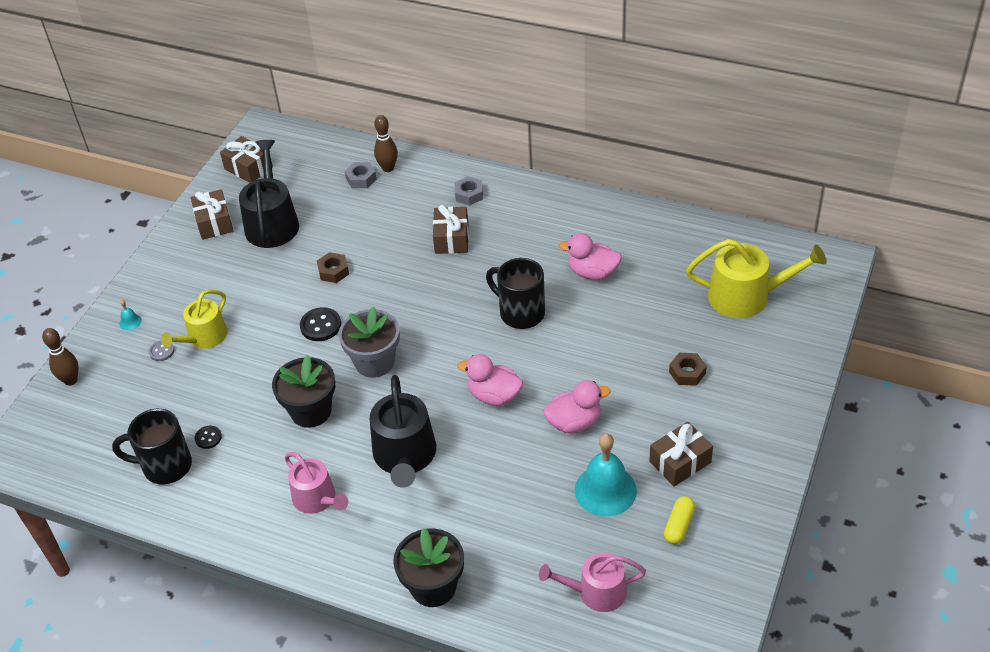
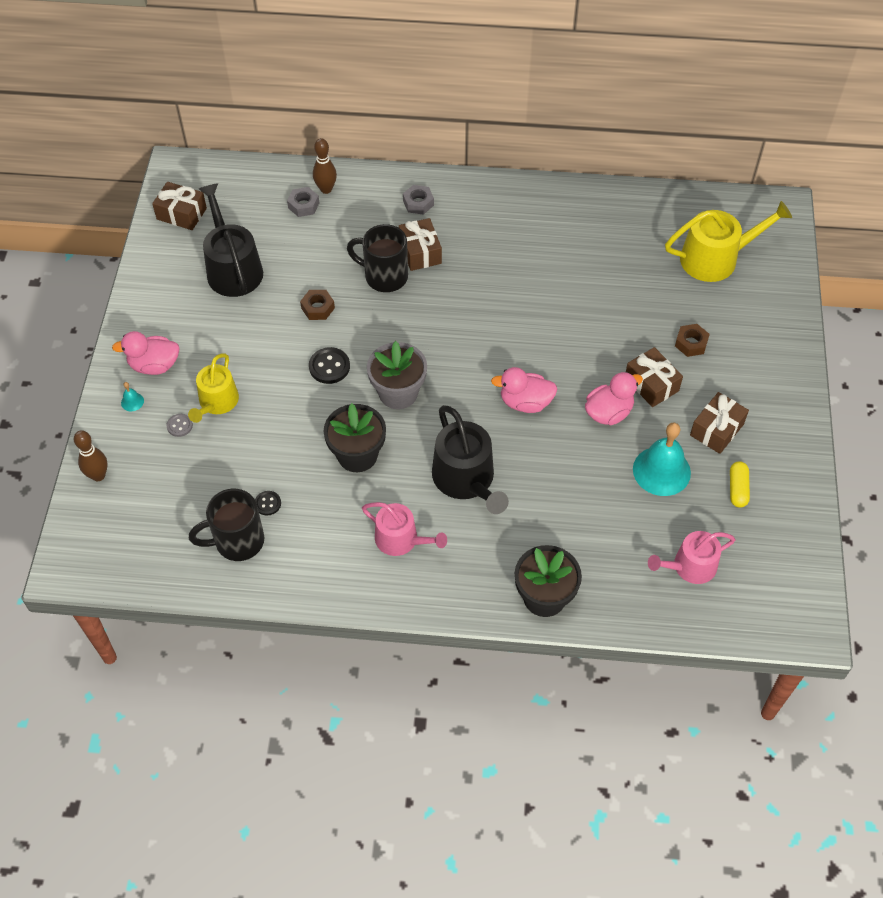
camera: 20 degrees left, 10 degrees up
brown gift [191,189,234,240] -> brown gift moved to [626,347,683,407]
black mug [486,258,545,329] -> black mug moved to [347,224,408,292]
pink duck [559,233,622,280] -> pink duck moved to [112,331,180,375]

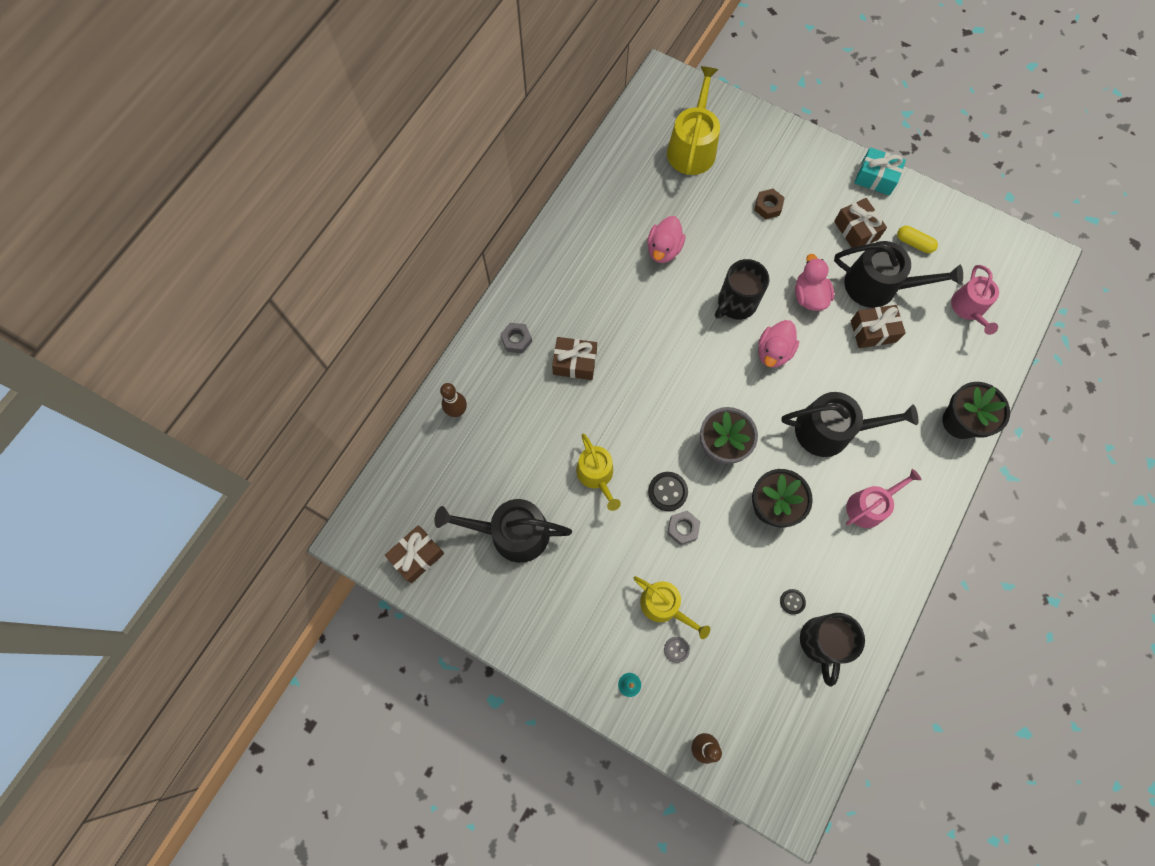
camera: 65 degrees left, 15 degrees up
pink duck [112,331,180,375] -> pink duck moved to [647,216,685,263]
grey nut [287,187,319,217] -> grey nut moved to [667,510,700,545]
brown nut [300,290,335,320] -> yellow watering can [576,434,621,511]
black mug [347,224,408,292] -> black mug moved to [715,259,770,320]
brown gift [626,347,683,407] -> brown gift moved to [851,305,906,348]
turquoise bell [633,423,691,496] -> black watering can [834,241,963,308]
none -> turquoise gift [854,147,906,196]

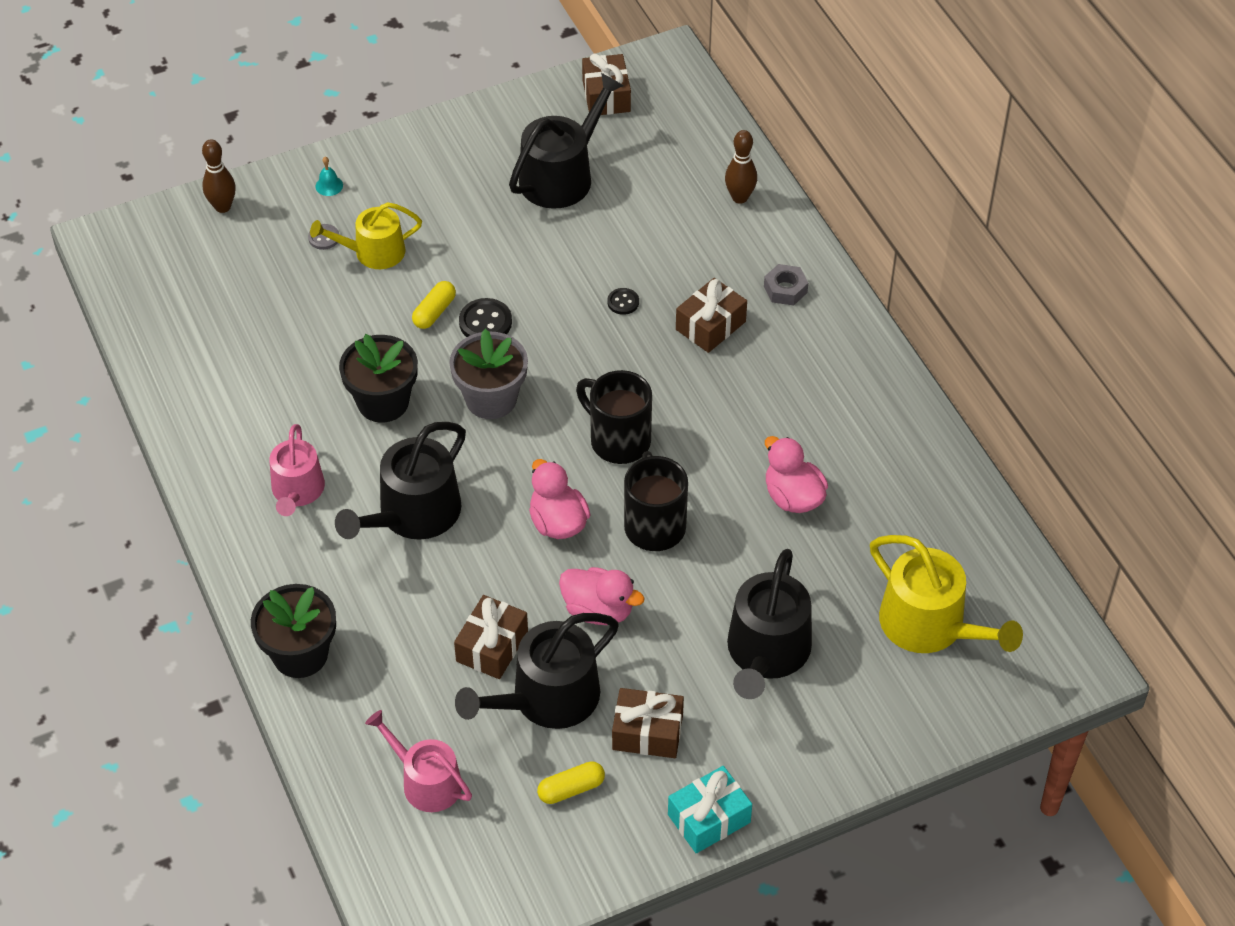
camera: 125 degrees right, 20 degrees down
yellow watering can [576,434,621,511] -> none
grey nut [667,510,700,545] -> yellow capsule [412,281,456,329]
brown nut [754,189,785,219] -> black watering can [727,549,812,699]
black button [780,589,806,615] -> black button moved to [607,288,639,315]
black mug [800,613,865,687] -> black mug moved to [576,370,652,464]

